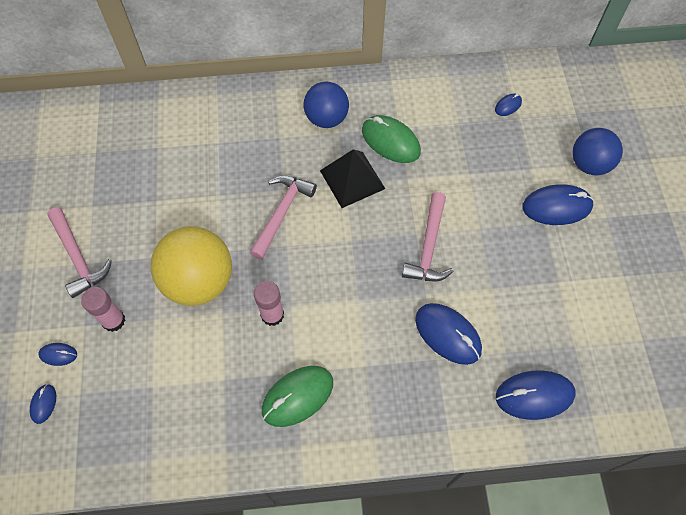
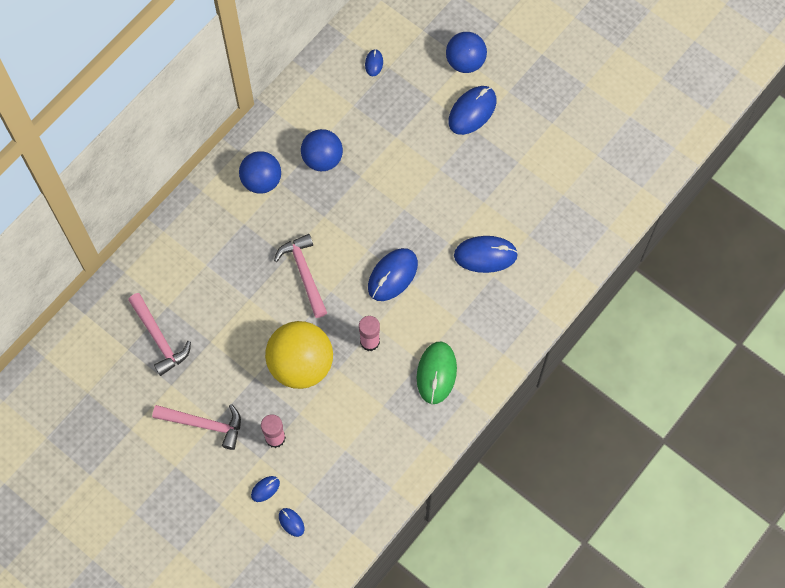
camera: 45 degrees left, 5 degrees up
black pyramid [320,149,385,208] -> none
green mouse [362,115,421,163] -> blue ball [301,129,343,171]
pink hammer [402,192,454,281] -> pink hammer moved to [128,293,191,376]
blue mouse [496,370,576,420] -> blue mouse moved to [368,248,418,301]

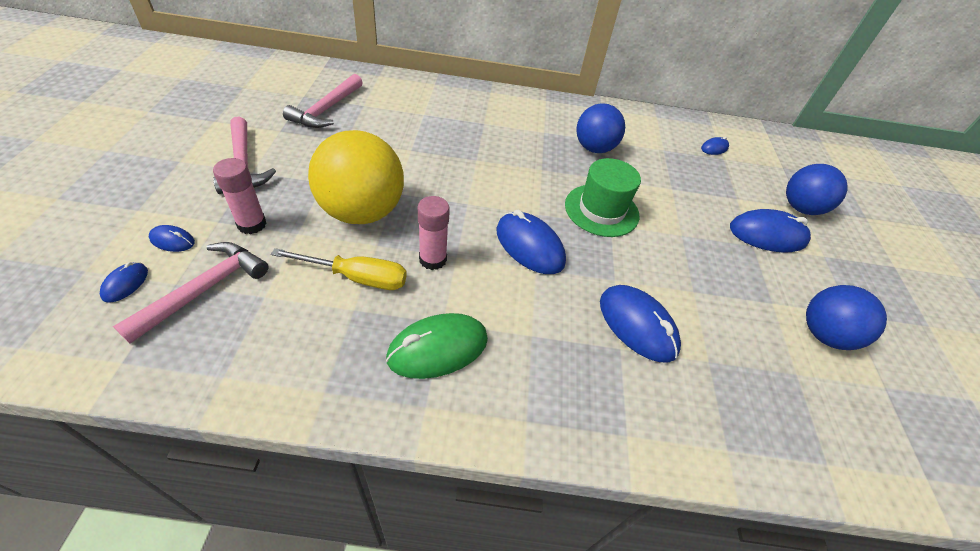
camera: 50 degrees right, 20 degrees down
blue ball [239,151,281,194] -> blue ball moved to [806,285,887,350]
pink hammer [274,234,327,318] -> pink hammer moved to [113,242,269,344]
blue mouse [368,248,418,301] -> blue mouse turned 45 degrees clockwise [496,210,566,274]
none -> yellow screwdriver [271,248,407,290]
none -> green hat [565,158,641,237]

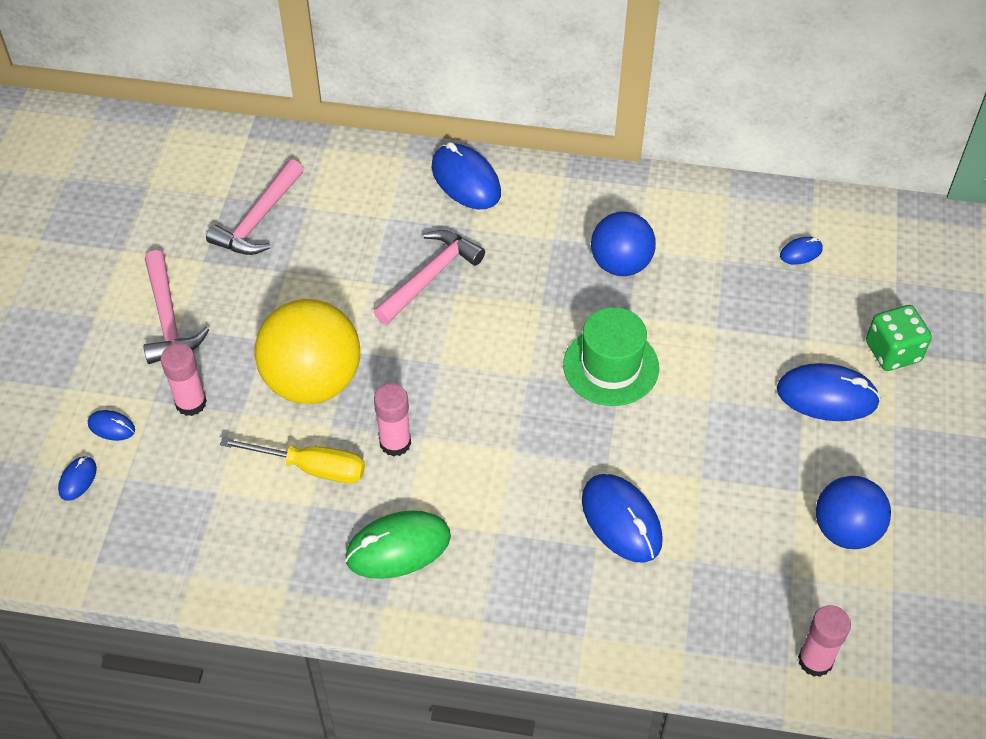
camera: 10 degrees right, 5 degrees up
pink hammer [113,242,269,344] -> pink hammer moved to [374,230,485,325]
blue mouse [496,210,566,274] -> blue mouse moved to [432,142,501,209]
blue ball [786,164,848,215] -> green dice [866,305,932,371]
none -> pink glue stick [798,605,851,677]

